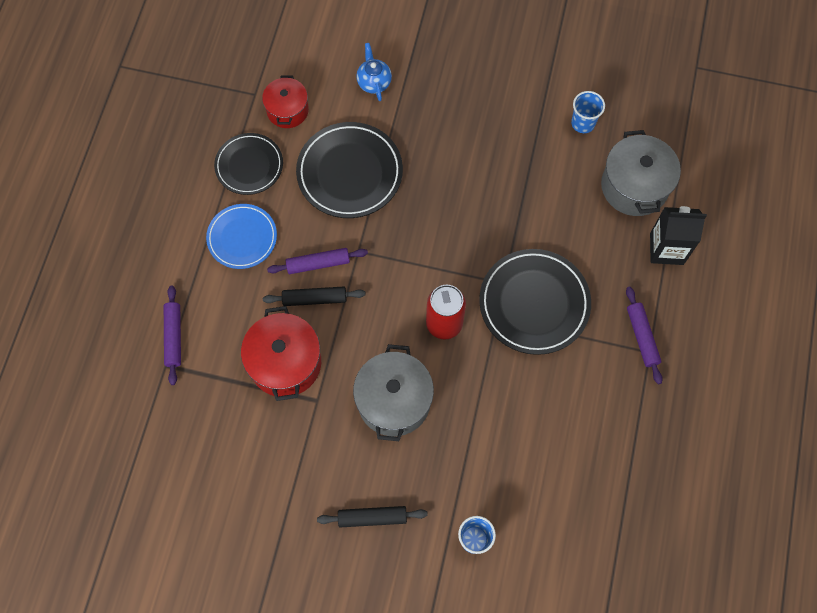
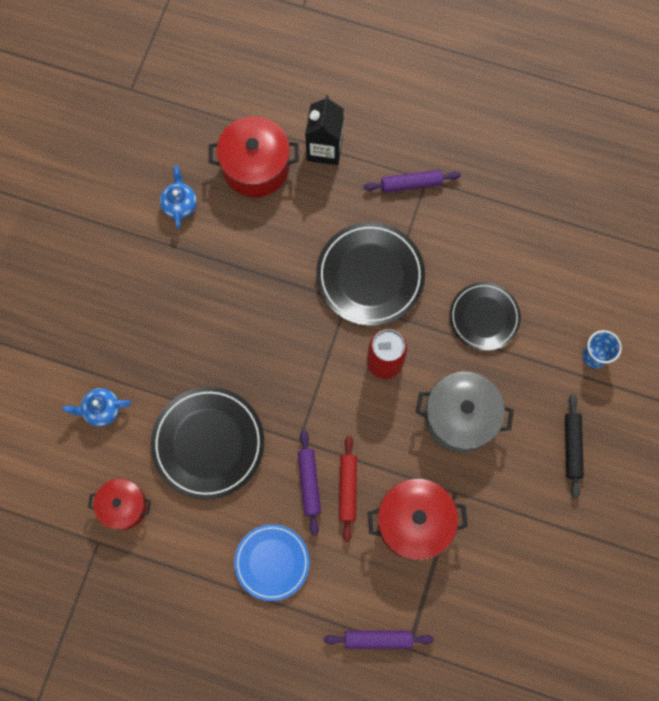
camera: 85 degrees left, 5 degrees up
black plate [214,133,283,195] -> black plate moved to [450,282,521,351]
black rolling pin [263,287,366,306] -> red rolling pin [339,436,357,542]
blue cup [571,91,605,133] -> blue teapot [160,166,197,229]
grey pot [601,130,681,216] -> red pot [209,116,299,197]

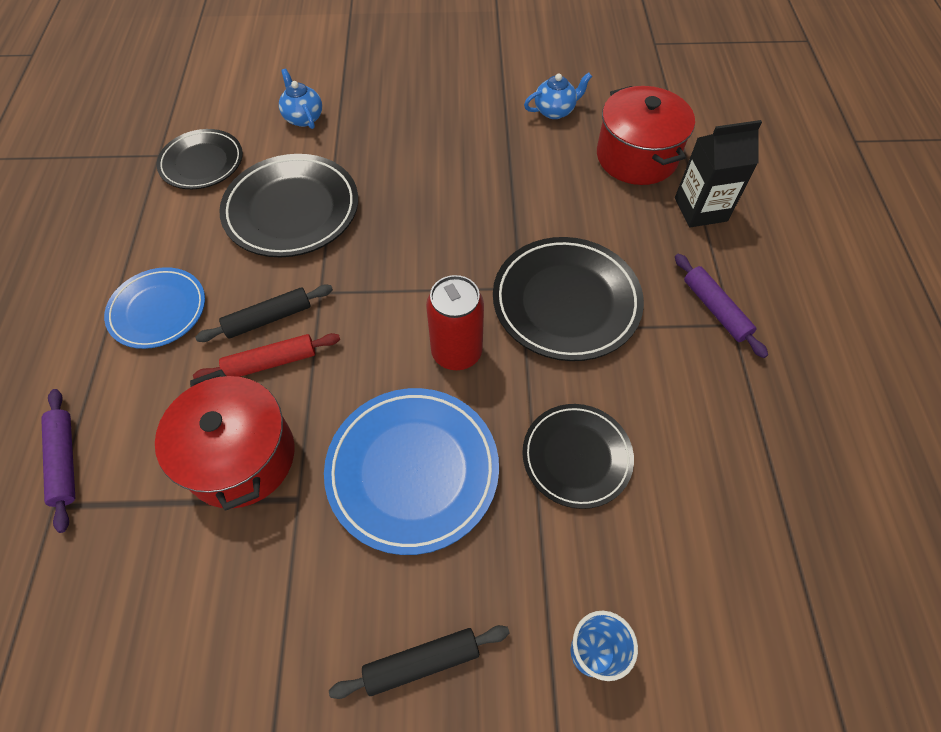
camera: 70 degrees right, 15 degrees down
red pot [88,479,151,530] -> black plate [156,129,243,189]
purple rolling pin [298,430,321,536] -> black rolling pin [195,284,333,342]
grey pot [416,372,514,453] -> blue plate [324,388,499,555]

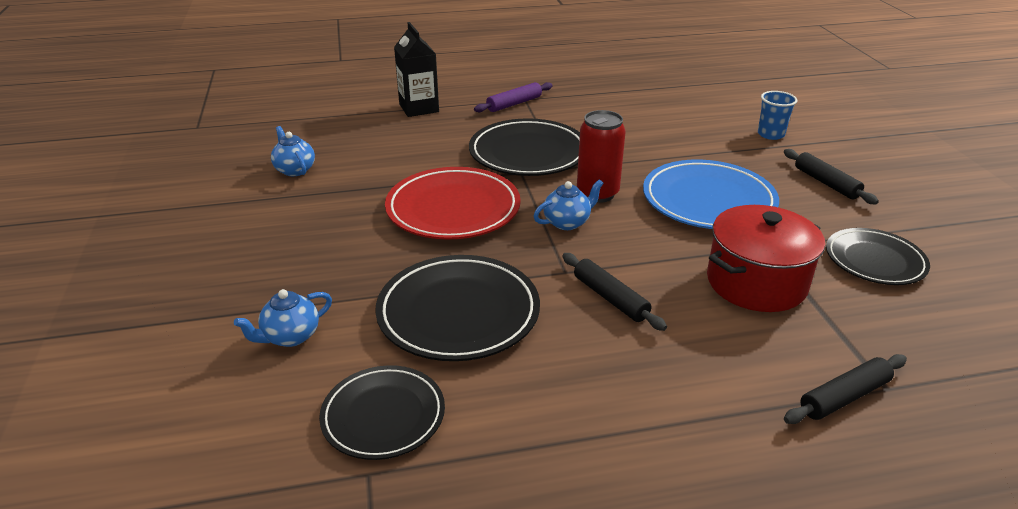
camera: 100 degrees left, 25 degrees down
purple rolling pin [41,389,75,533] -> black rolling pin [784,354,907,424]
blue plate [104,267,205,349] -> none
red rolling pin [193,333,340,379] -> none
black plate [522,404,634,509] -> black plate moved to [826,228,930,285]
red pot [597,86,695,185] -> none
none -> red plate [385,167,521,239]
none -> blue teapot [534,179,604,230]

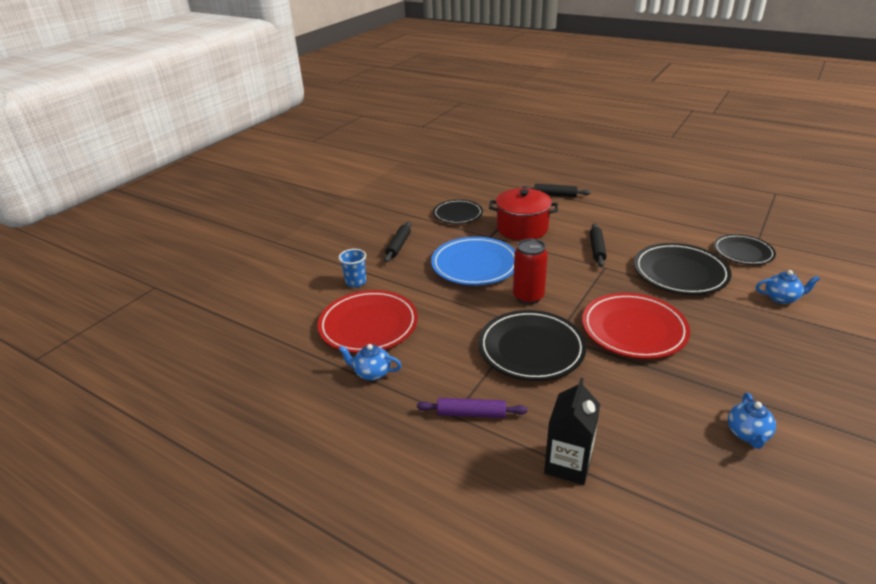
camera: 135 degrees left, 0 degrees up
blue teapot [534,179,604,230] -> blue teapot moved to [338,344,402,381]
none -> red plate [318,290,418,353]

